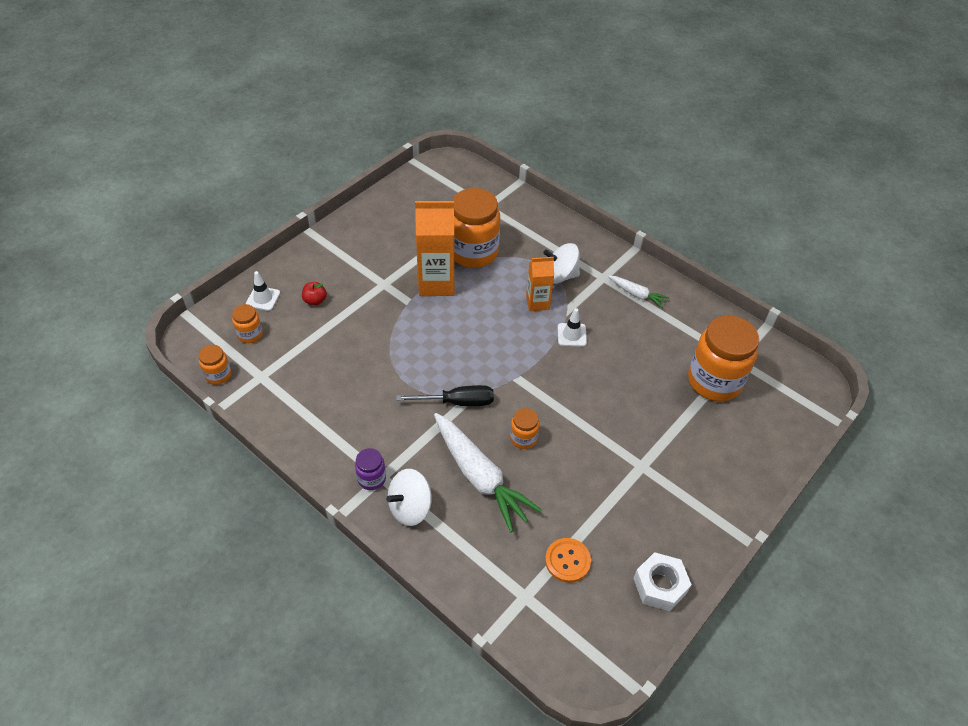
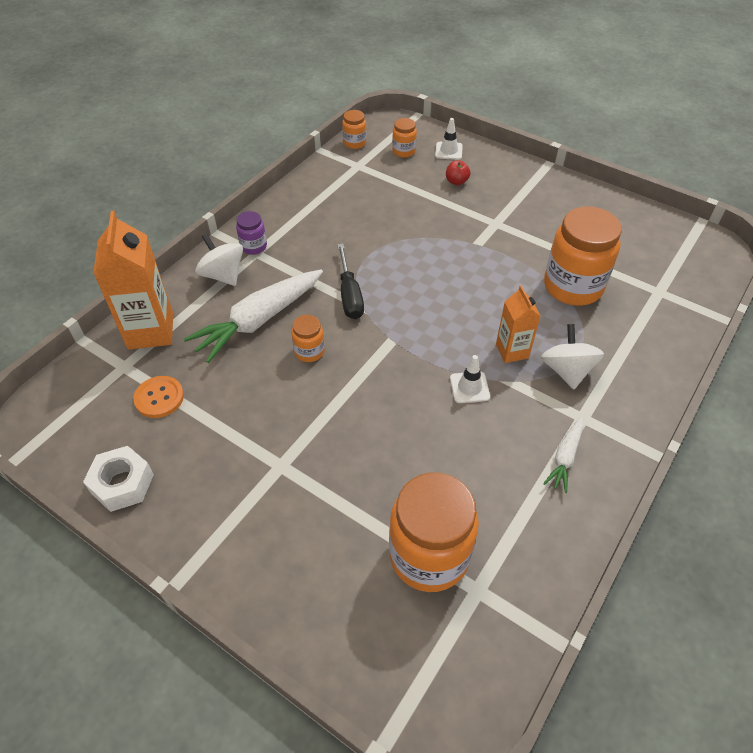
camera: 85 degrees right, 0 degrees up
orange carton [415,201,455,296] -> orange carton moved to [93,211,173,350]

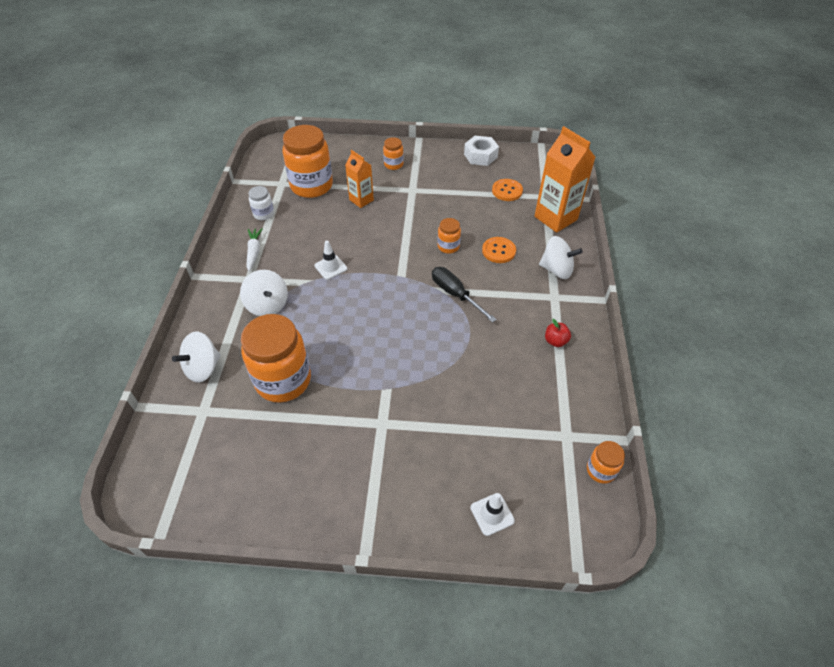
camera: 150 degrees right, 0 degrees up
white carrot [184,269,323,363] -> orange button [482,237,516,263]
purple jar [236,211,267,255] -> none
orange jar [392,118,417,158] -> orange jar moved to [383,137,404,170]
red apple [446,160,470,185] -> red apple moved to [545,319,571,347]
orange carton [496,285,540,363] -> orange carton moved to [345,150,374,208]
none -> white spinning top [172,331,221,383]
none -> white jar [249,186,274,220]

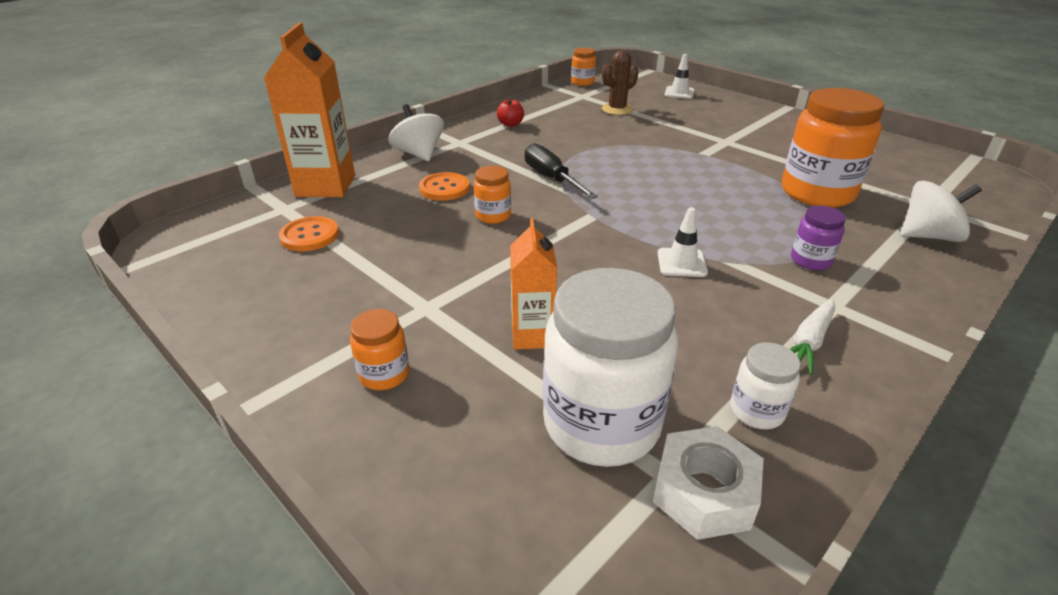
camera: 140 degrees left, 15 degrees down
white spinning top [240,270,288,316] -> purple jar [791,206,846,270]
orange jar [283,125,333,198] -> white jar [543,268,678,467]
black screwdriver [432,267,497,323] -> black screwdriver turned 150 degrees clockwise [525,143,598,199]
white nut [464,136,499,166] -> white nut moved to [653,426,764,540]
none -> brown cactus [602,50,639,115]

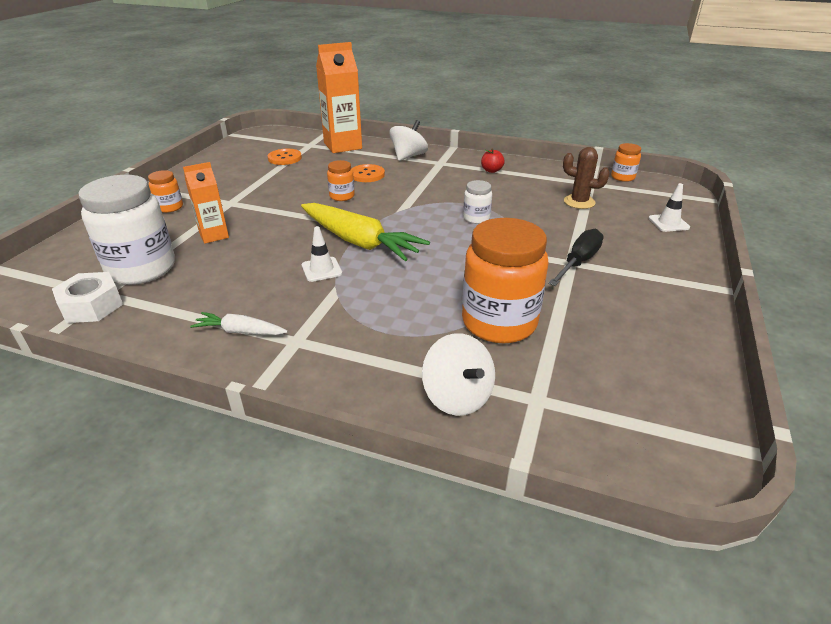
camera: 65 degrees right, 0 degrees up
black screwdriver [525,143,598,199] -> black screwdriver moved to [548,229,604,286]
white jar [730,342,801,429] -> white jar moved to [463,180,492,224]
purple jar [791,206,846,270] -> none
none -> yellow carrot [301,203,430,261]

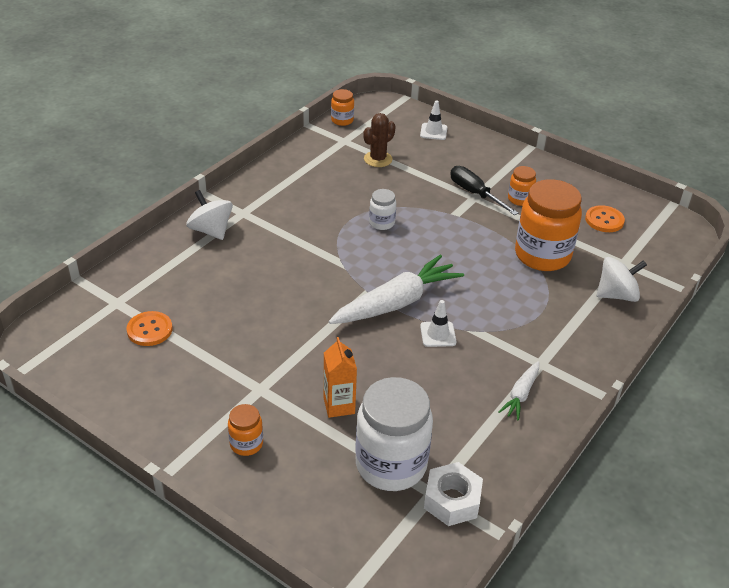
camera: 75 degrees left, 5 degrees up
yellow carrot [301,203,430,261] -> white carrot [329,255,464,324]
orange carton [316,42,362,153] -> none
orange jar [327,160,355,201] -> orange jar moved to [508,166,536,206]
orange button [351,164,385,182] -> orange button moved to [585,205,625,232]
red apple [481,149,505,173] -> none

